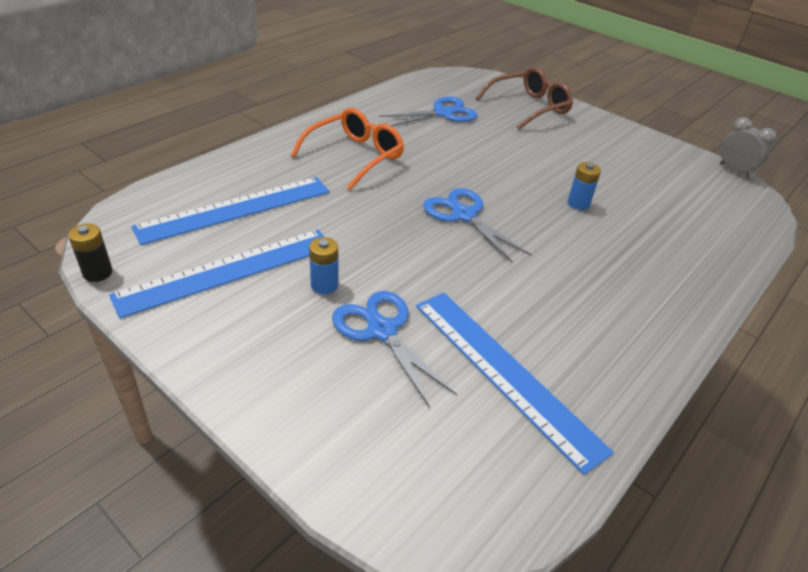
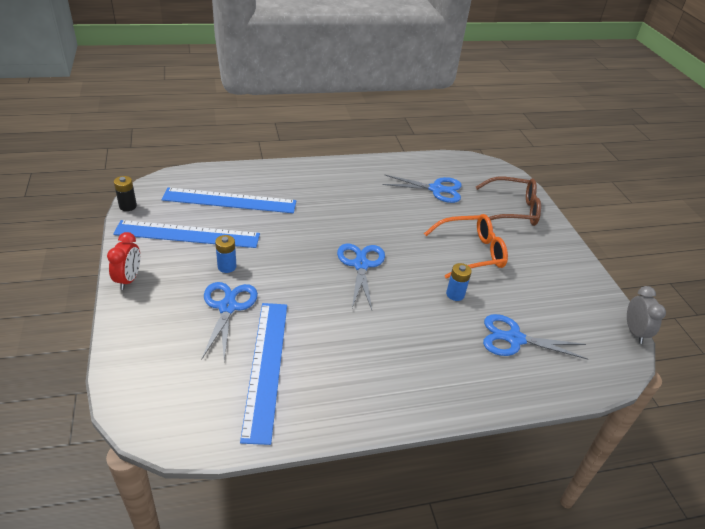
camera: 35 degrees right, 0 degrees up
orange glasses [291,108,404,190] -> orange glasses moved to [424,214,508,279]
none -> red clock [107,232,140,290]
none -> blue scissors [483,314,588,360]

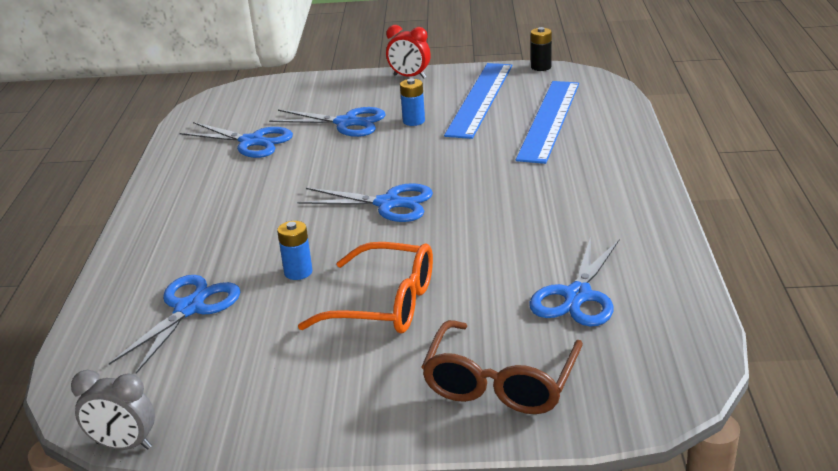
camera: 110 degrees right, 10 degrees down
blue ruler [240,303,287,445] -> blue scissors [180,122,293,158]
orange glasses [424,214,508,279] -> orange glasses turned 75 degrees counterclockwise [298,242,433,333]

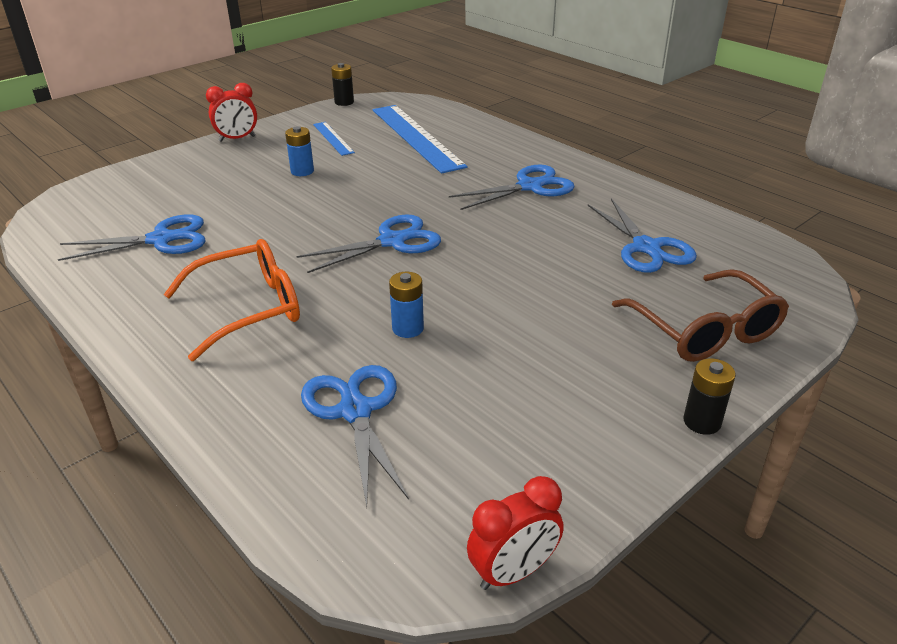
camera: 45 degrees left, 5 degrees up
grey clock [71,370,155,450] -> red clock [467,476,564,590]
blue scissors [269,107,386,137] -> blue scissors moved to [449,164,575,210]
orange glasses [298,242,433,333] -> orange glasses moved to [164,239,300,361]
blue ruler [444,63,512,139] -> blue ruler [313,122,355,156], size x0.50
none -> black battery [684,358,736,435]

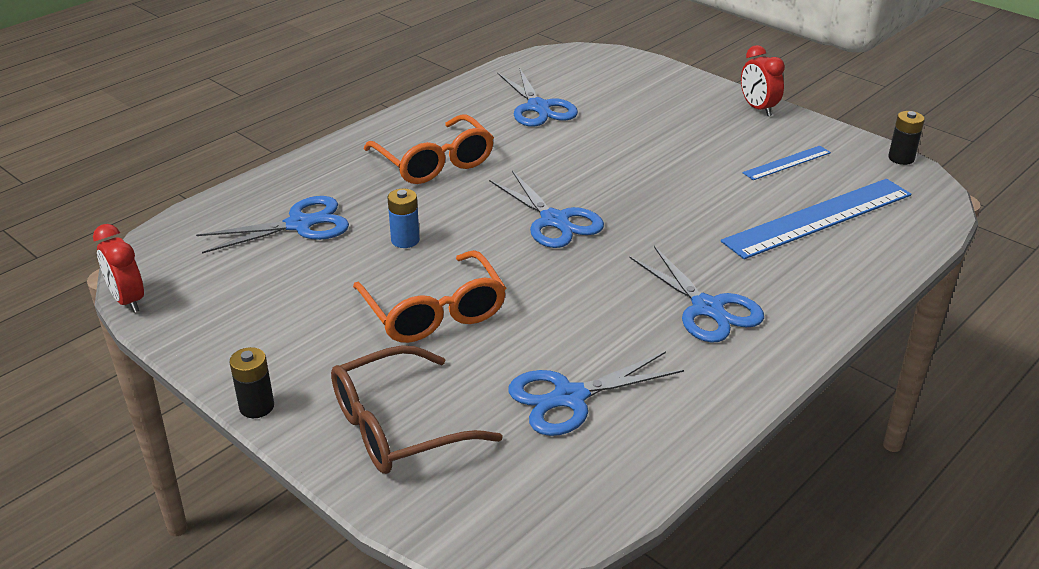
camera: 85 degrees right, 0 degrees up
blue battery [285,126,314,176] -> none
none -> orange glasses [353,250,506,343]

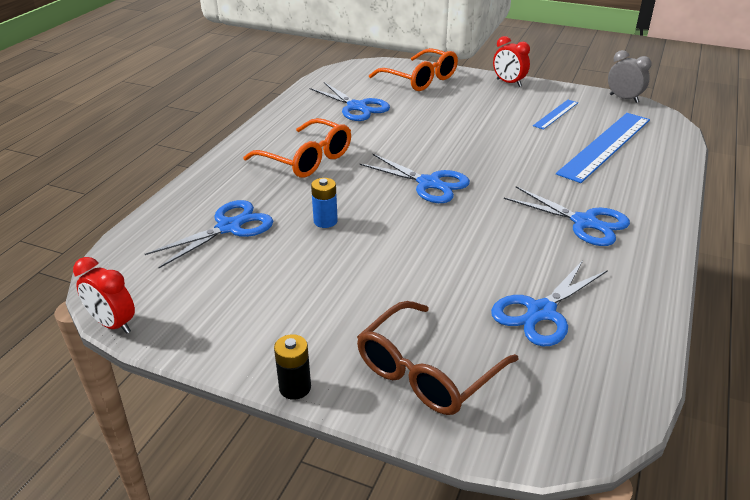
camera: 20 degrees left, 0 degrees up
orange glasses [353,250,506,343] -> orange glasses moved to [369,48,458,91]
black battery [888,111,925,165] -> grey clock [608,50,652,103]

